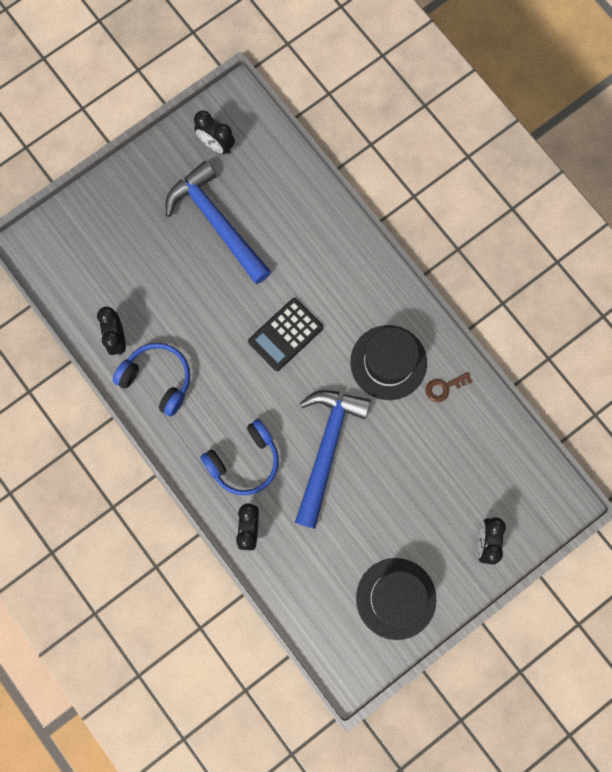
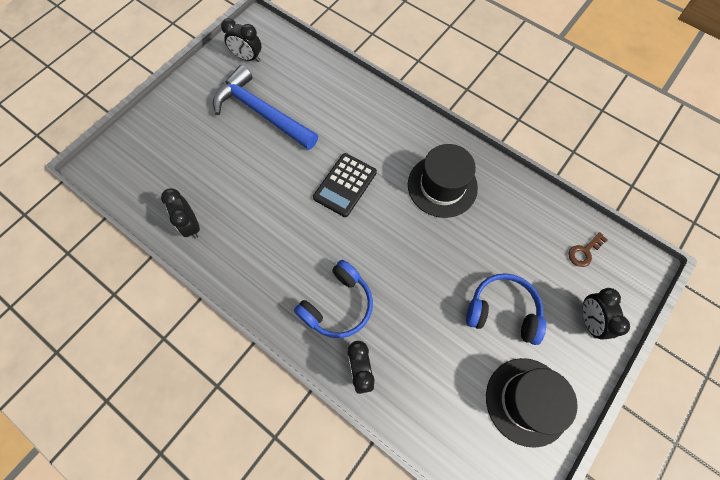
camera: 15 degrees left, 10 degrees down
blue headphones [113,343,190,416] -> blue headphones moved to [466,273,546,345]
blue hammer [295,390,371,529] -> none
brown key [426,372,472,402] -> brown key moved to [569,232,607,267]

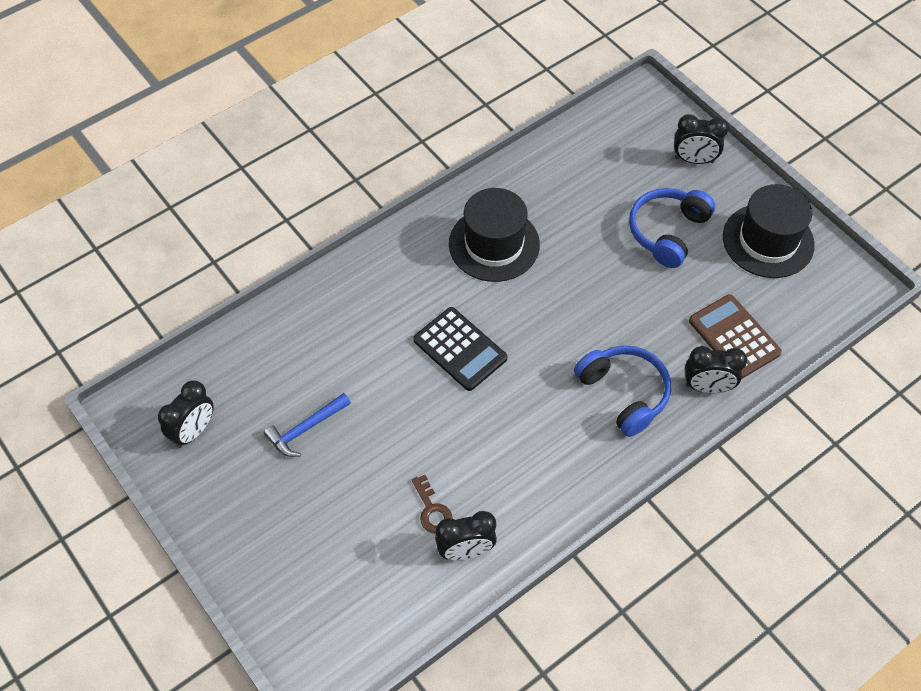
camera: 75 degrees left, 10 degrees down
blue hammer [213,65,318,150] -> blue hammer [264,393,351,457], size x0.50
brown key [569,232,607,267] -> brown key moved to [411,475,453,533]
none -> brown calculator [689,294,782,379]

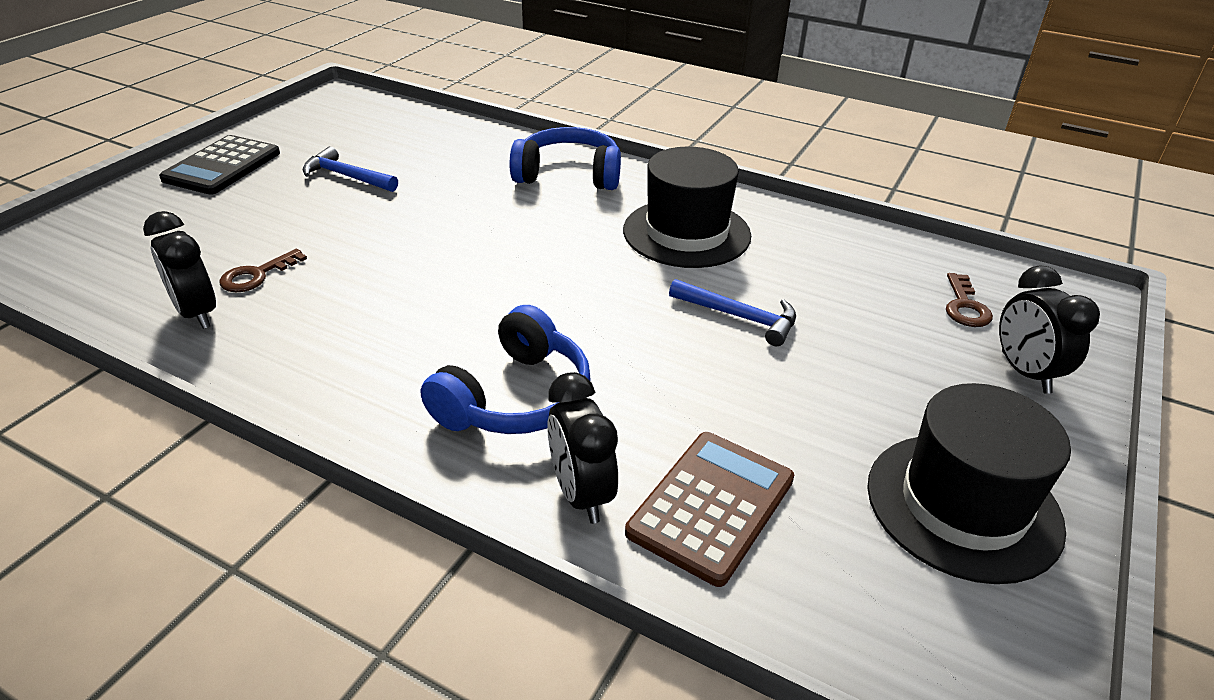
camera: 65 degrees right, 20 degrees down
black clock [158,380,214,448] -> none
black calculator [413,307,507,391] -> black calculator moved to [159,135,280,195]
blue headphones [629,188,715,268] -> blue headphones moved to [510,127,621,190]
none -> blue hammer [669,279,796,346]
none -> brown key [946,273,993,327]

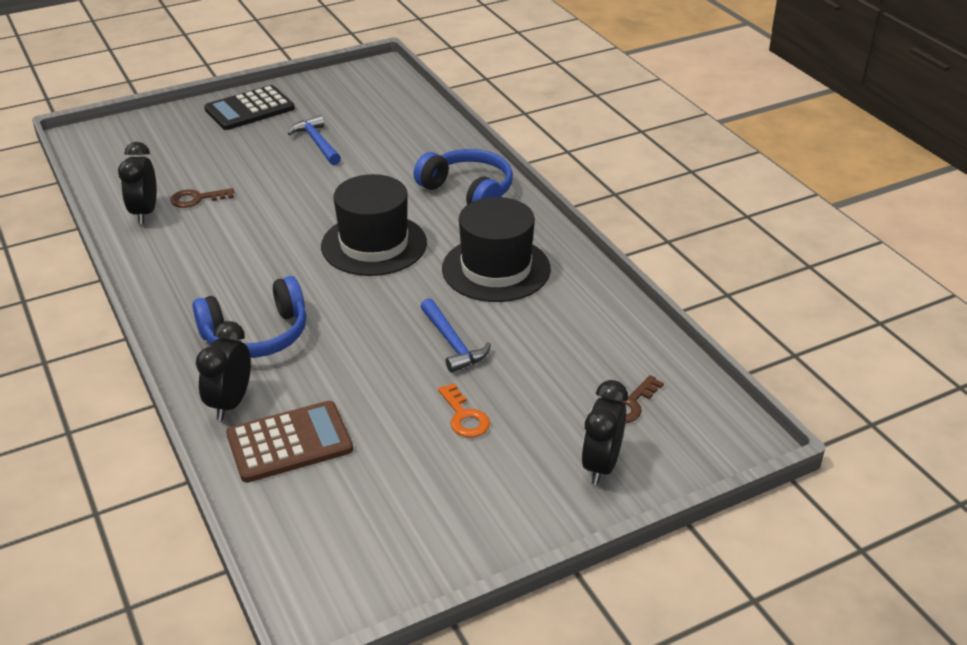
camera: 35 degrees right, 0 degrees up
black hat [867,383,1071,584] -> black hat moved to [321,174,427,276]
none -> orange key [438,383,490,437]

